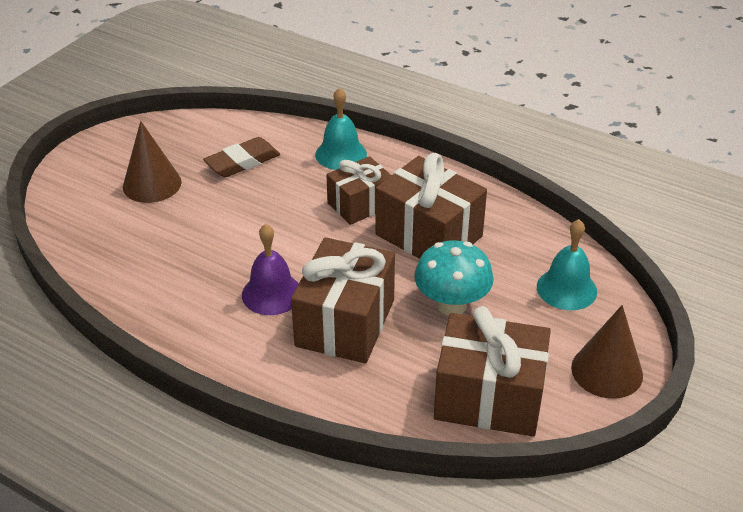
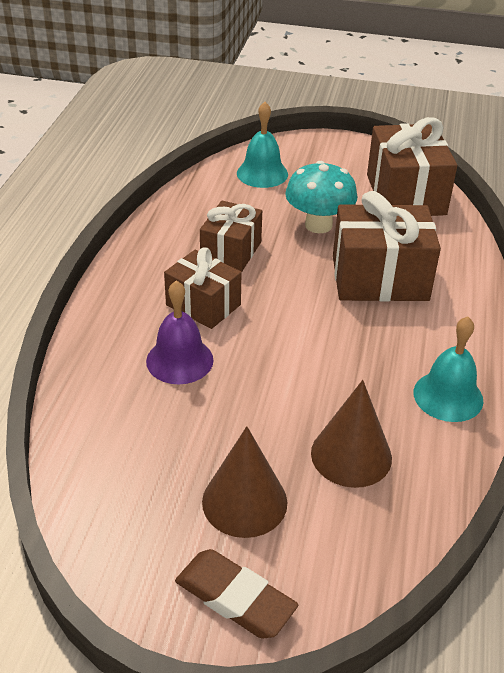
camera: 110 degrees left, 0 degrees up
brown eraser [203,137,280,177] -> brown eraser moved to [175,549,298,639]
purple bell [242,224,299,315] -> purple bell moved to [146,280,214,384]
turquoise bell [315,87,367,170] -> turquoise bell moved to [414,317,483,422]
brown gift [375,153,487,259] -> brown gift [200,201,262,272], size x0.63
brown cone [571,305,643,399] -> brown cone moved to [311,380,392,488]

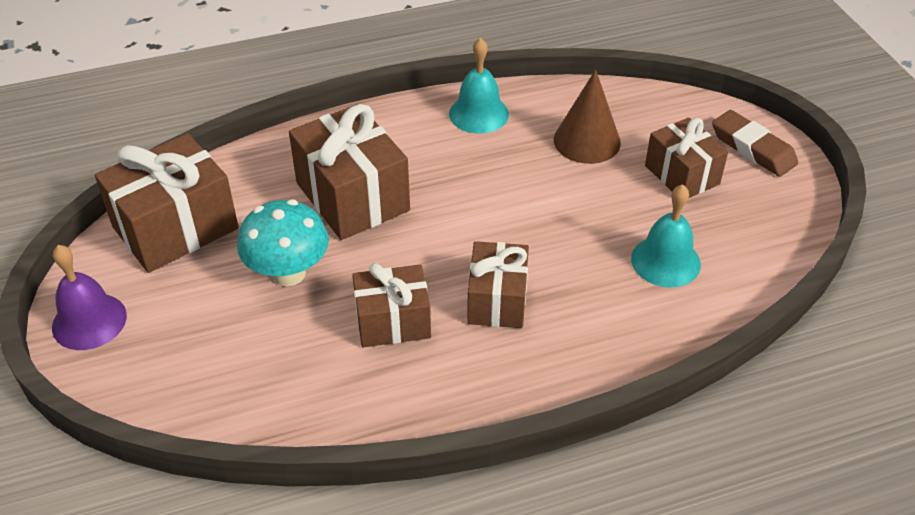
camera: 120 degrees left, 5 degrees up
purple bell [146,280,214,384] -> purple bell moved to [52,245,127,350]
brown eraser [175,549,298,639] -> brown eraser turned 45 degrees counterclockwise [712,110,798,177]
brown cone [202,426,288,538] -> brown gift [645,118,728,198]
turquoise bell [237,102,288,188] -> turquoise bell moved to [631,184,701,287]

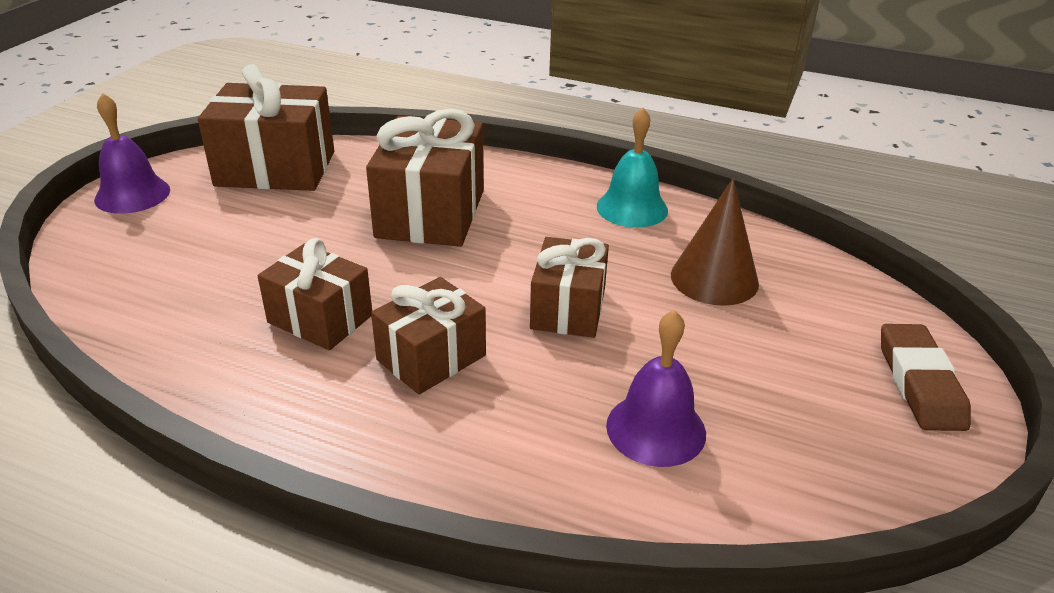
camera: 40 degrees right, 10 degrees down
turquoise mushroom [237,200,329,287] -> none
turquoise bell [631,184,701,287] -> purple bell [606,310,706,467]
brown gift [645,118,728,198] -> brown gift moved to [530,237,609,338]

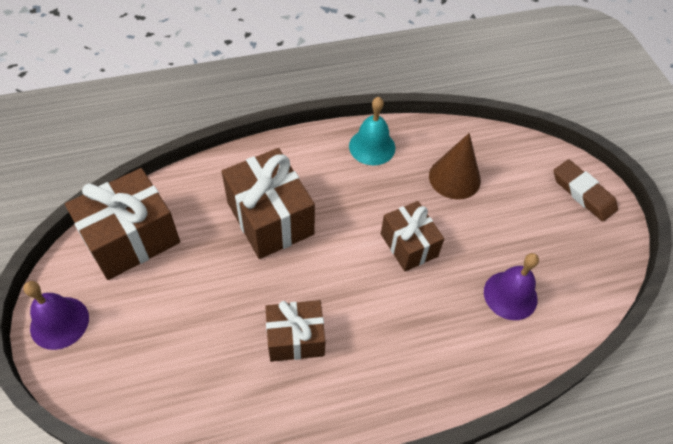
camera: 40 degrees left, 20 degrees up
brown gift [371,277,486,395] -> none

